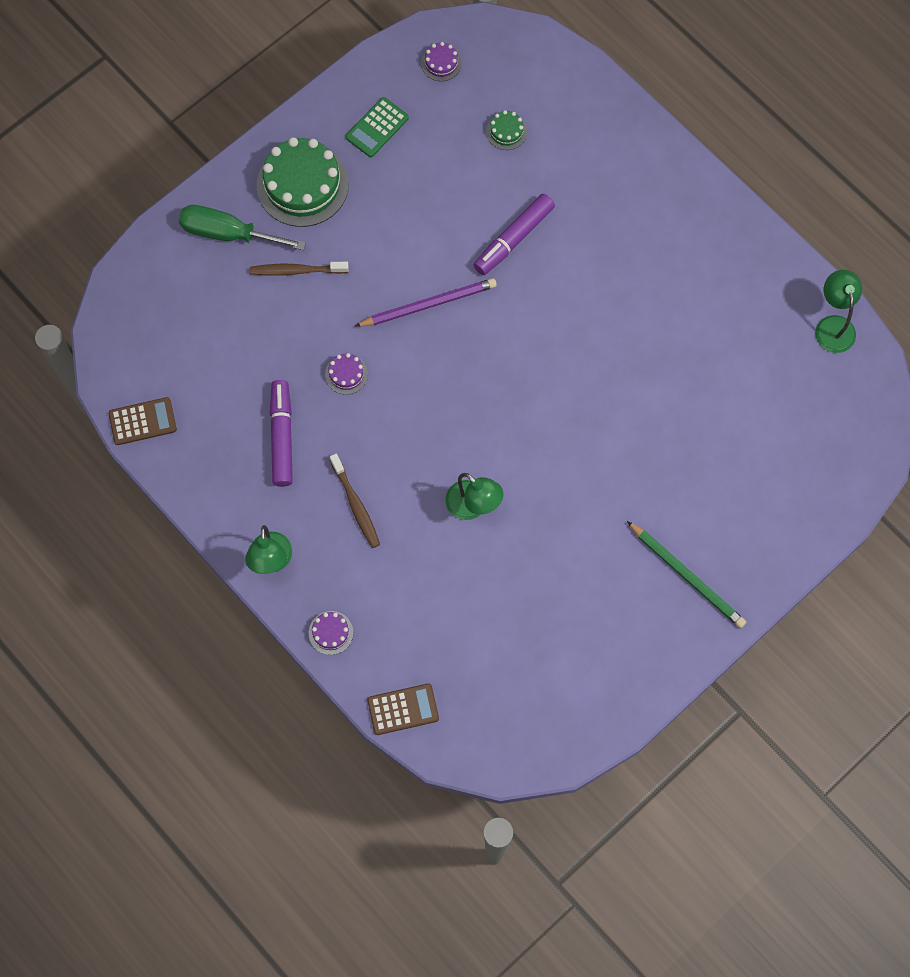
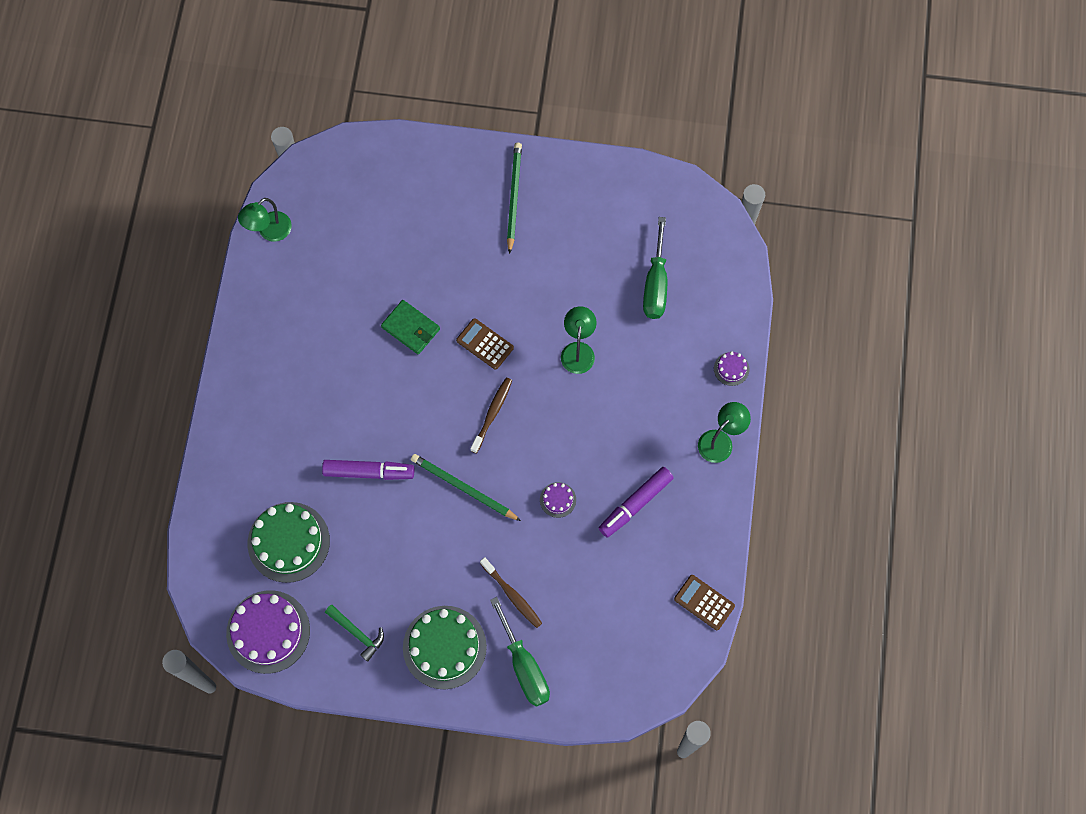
camera: 130 degrees left, 0 degrees up
brown toothbrush [330,454,380,548] -> brown toothbrush moved to [470,378,512,453]
green calculator [346,97,409,157] -> green hammer [325,605,384,662]
purple pencil [355,278,497,327] -> green pencil [411,454,521,521]
brown calculator [367,683,439,735] -> brown calculator moved to [456,318,514,370]
purple cake [421,42,462,81] -> purple cake [226,590,310,674], size x2.23
green cake [486,110,527,150] -> green cake [248,502,330,583], size x2.23
none -> green wallet [381,300,440,355]
none -> green screwdriver [643,217,667,319]

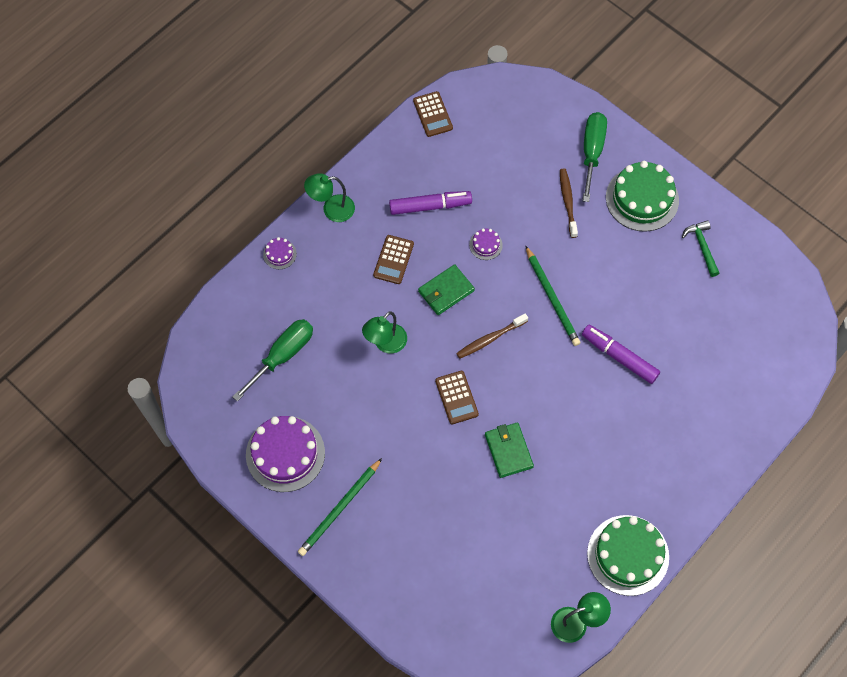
camera: 145 degrees left, 5 degrees down
purple cake [226,590,310,674] -> purple cake moved to [246,416,325,492]
green cake [248,502,330,583] -> green cake moved to [587,515,669,596]
none -> brown calculator [373,235,414,284]
none -> green wallet [418,264,475,315]

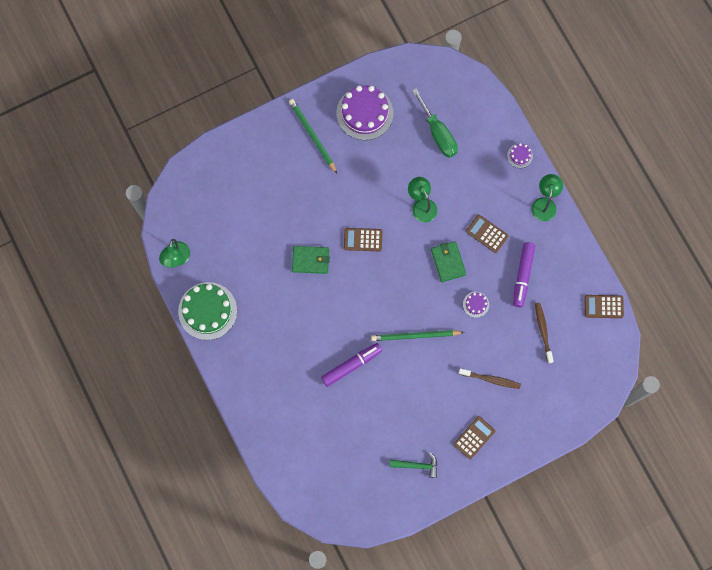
camera: 110 degrees right, 10 degrees up
brown toothbrush [456,313,528,359] -> brown toothbrush moved to [535,302,554,363]
green screwdriver [582,112,607,202] -> none
green cake [606,161,679,232] -> brown calculator [454,416,495,459]

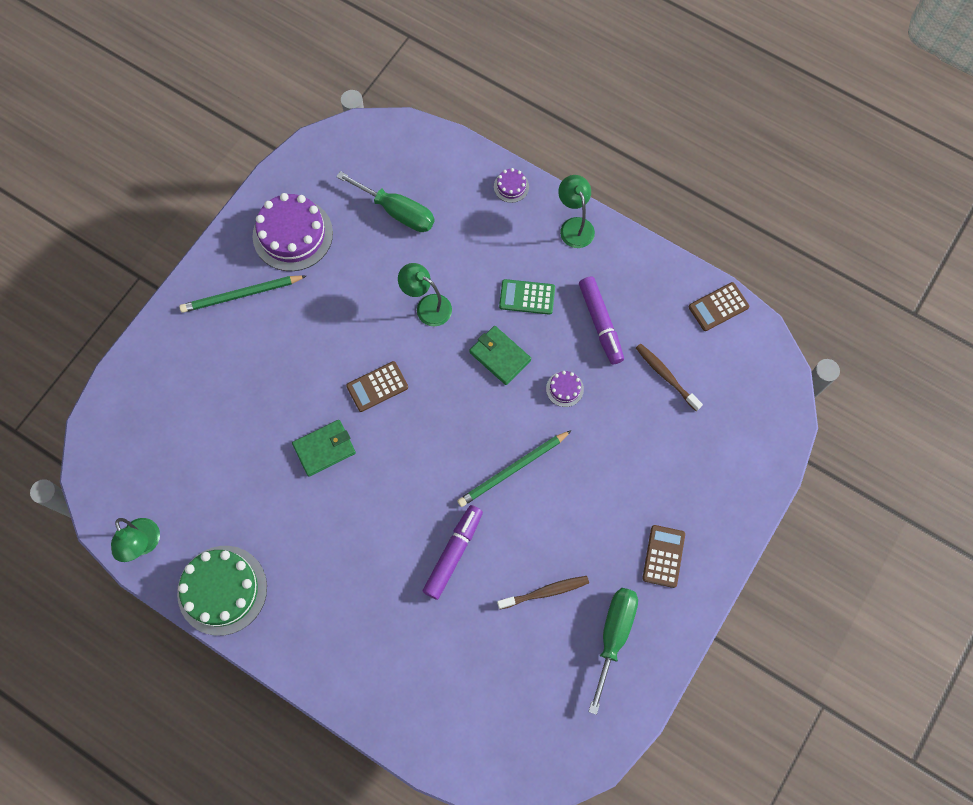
camera: 30 degrees left, 5 degrees down
green pencil [289,99,337,173] -> green pencil turned 45 degrees counterclockwise [179,275,306,313]
green hammer [390,452,437,478] -> green screwdriver [588,588,638,715]
brown toothbrush [459,368,521,389] -> brown toothbrush moved to [497,576,589,609]
brown calculator [466,215,509,253] -> green calculator [499,279,555,315]

